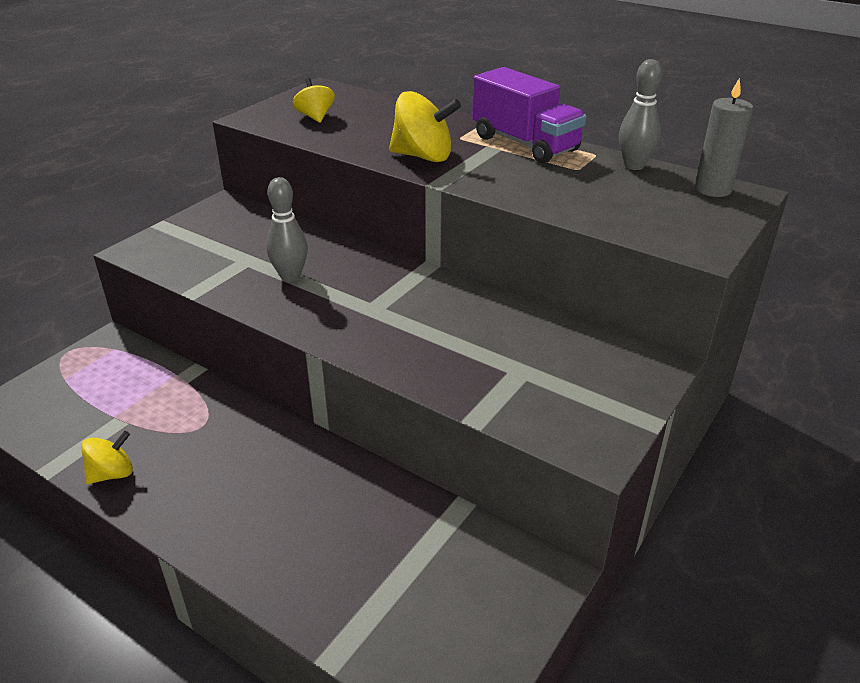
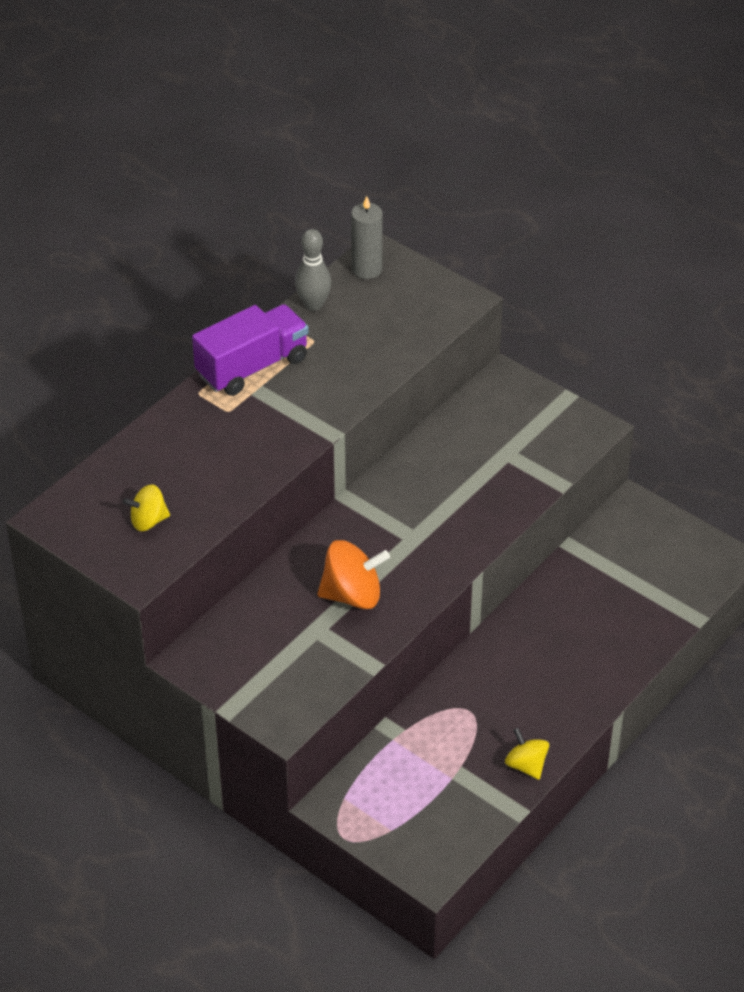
camera: 85 degrees left, 10 degrees up
grey bowling pin [266,177,308,282] -> orange spinning top [317,540,390,609]
yellow spinning top [389,91,461,162] -> none

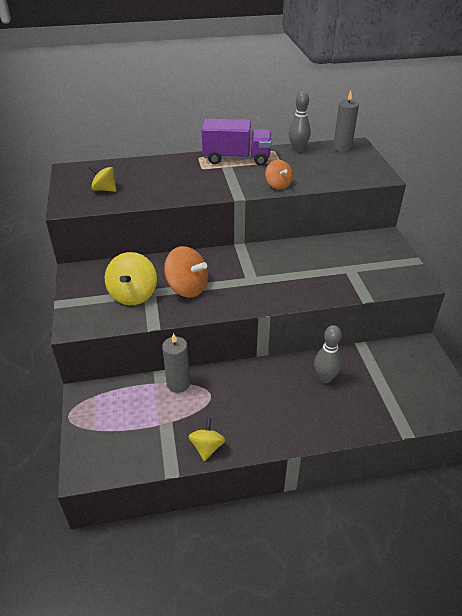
camera: 40 degrees right, 5 degrees down
none -> yellow spinning top [105,252,157,305]
none -> grey candle [162,333,190,393]
none -> orange spinning top [265,160,293,190]
none -> grey bowling pin [314,325,342,383]

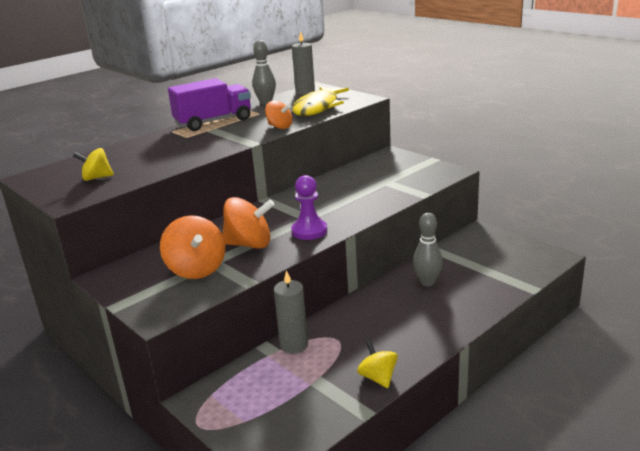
camera: 30 degrees left, 15 degrees down
yellow spinning top [105,252,157,305] -> orange spinning top [160,215,225,279]
none -> purple pawn [291,175,327,240]
none -> yellow fish [292,87,349,116]

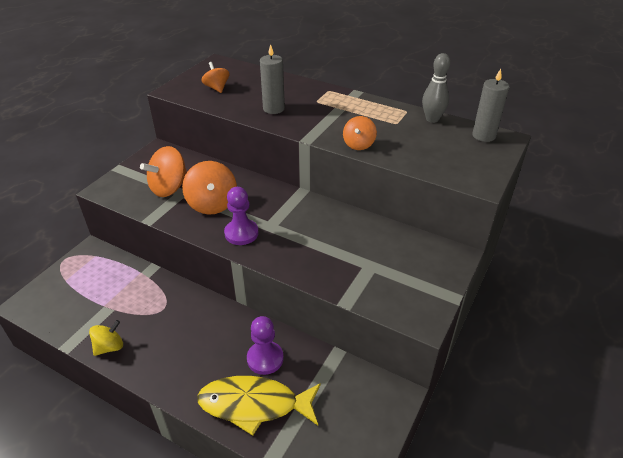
camera: 70 degrees right, 15 degrees up
yellow spinning top [73,148,114,181] -> orange spinning top [202,62,230,93]
purple truck [168,78,251,131] -> none
grey candle [274,270,308,354] -> grey candle moved to [260,44,285,114]
yellow fish [292,87,349,116] -> yellow fish moved to [197,376,321,436]
grey bowling pin [413,213,443,286] -> purple pawn [247,316,283,375]

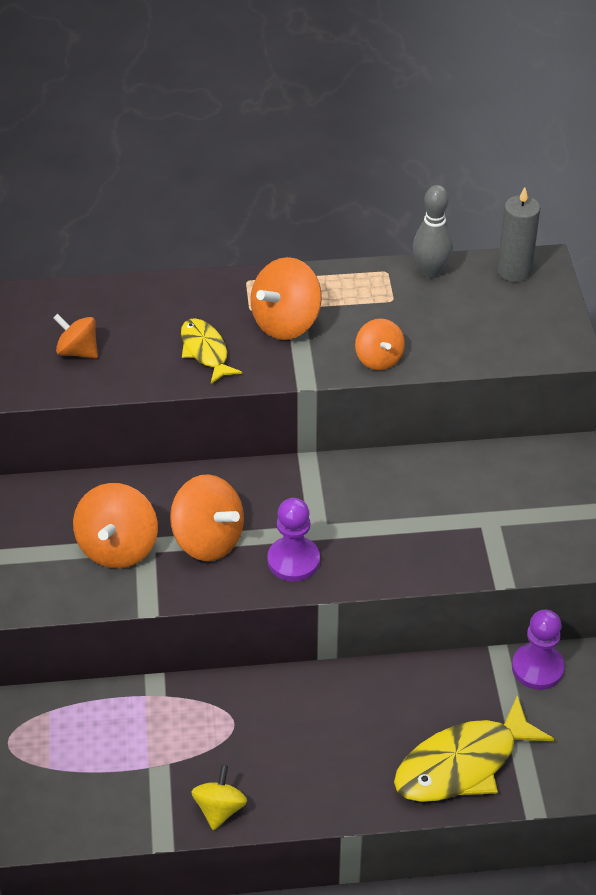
camera: 35 degrees left, 5 degrees up
purple pawn [247,316,283,375] -> purple pawn moved to [512,610,565,690]
grey candle [260,44,285,114] -> yellow fish [181,318,242,384]
none -> orange spinning top [251,257,322,340]

